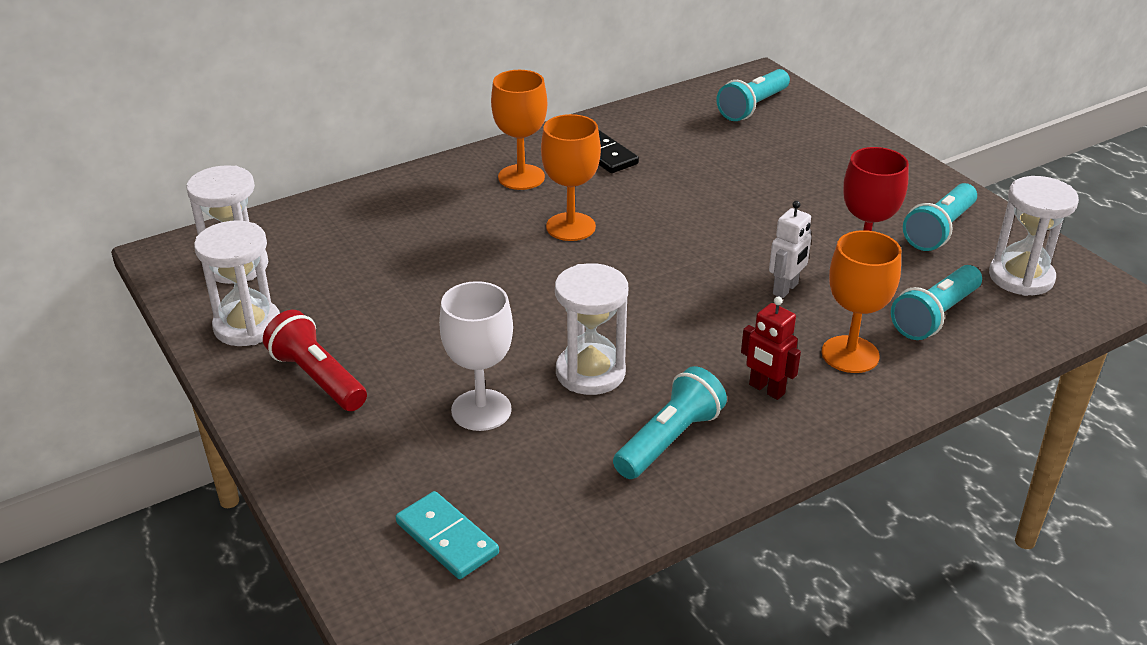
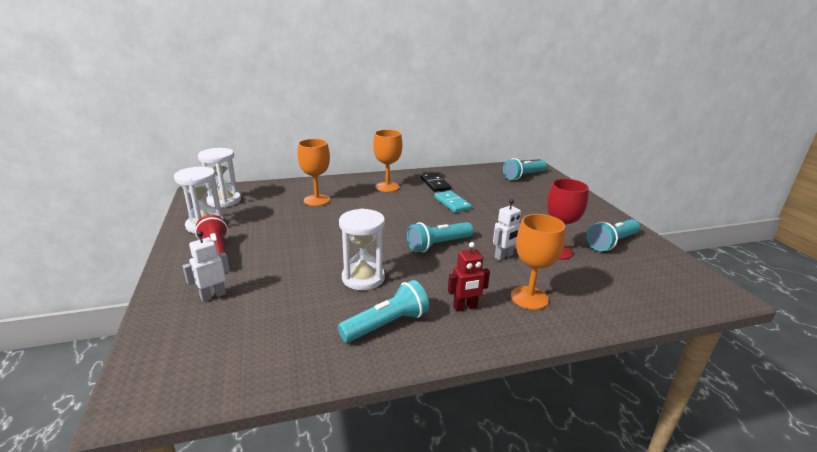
camera: 15 degrees right, 10 degrees down
turquoise domino [396,491,499,579] -> turquoise domino moved to [434,191,472,213]
white goblet [439,281,513,431] -> none
orange goblet [541,114,601,241] -> orange goblet moved to [297,139,330,206]
red robot [741,297,801,400] -> red robot turned 75 degrees counterclockwise [448,242,490,312]
turquoise flashlight [891,265,982,340] -> turquoise flashlight moved to [407,222,473,252]
white hourglass [989,176,1079,296] -> none
none -> white robot [183,231,230,302]

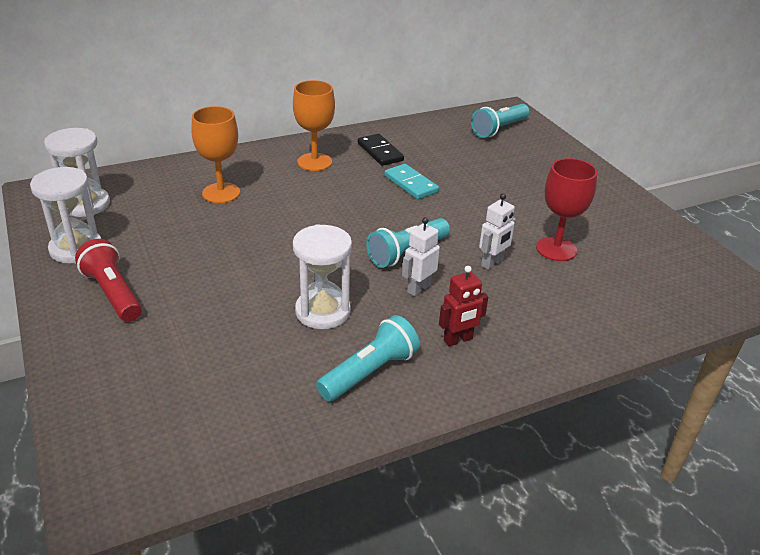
camera: 10 degrees left, 10 degrees up
white robot [183,231,230,302] -> white robot moved to [402,217,440,296]
orange goblet [511,214,565,310] -> none
turquoise flashlight [587,219,640,251] -> none

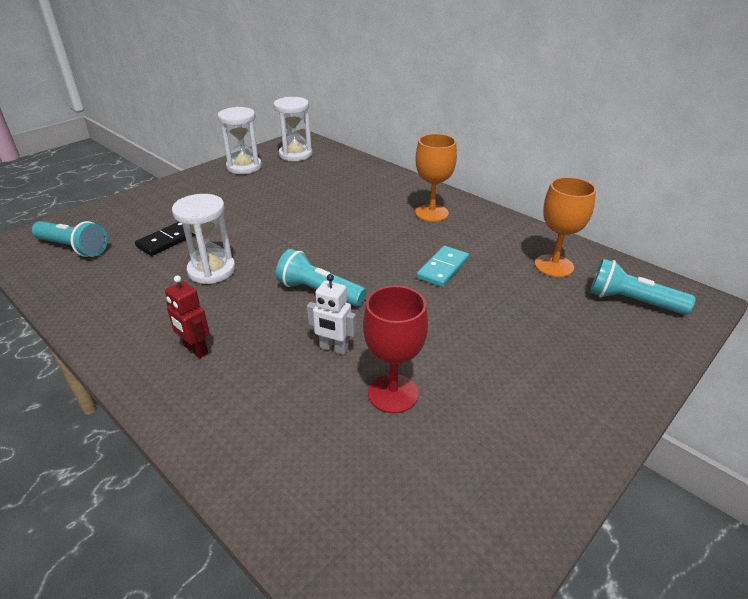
camera: 70 degrees right, 0 degrees up
red flashlight [75,239,142,322] -> none
orange goblet [191,106,240,203] -> orange goblet moved to [535,177,596,277]
turquoise flashlight [316,315,420,401] -> turquoise flashlight moved to [32,221,108,257]
black domino [358,134,404,166] -> black domino moved to [135,222,195,256]
white robot [402,217,440,296] -> none

